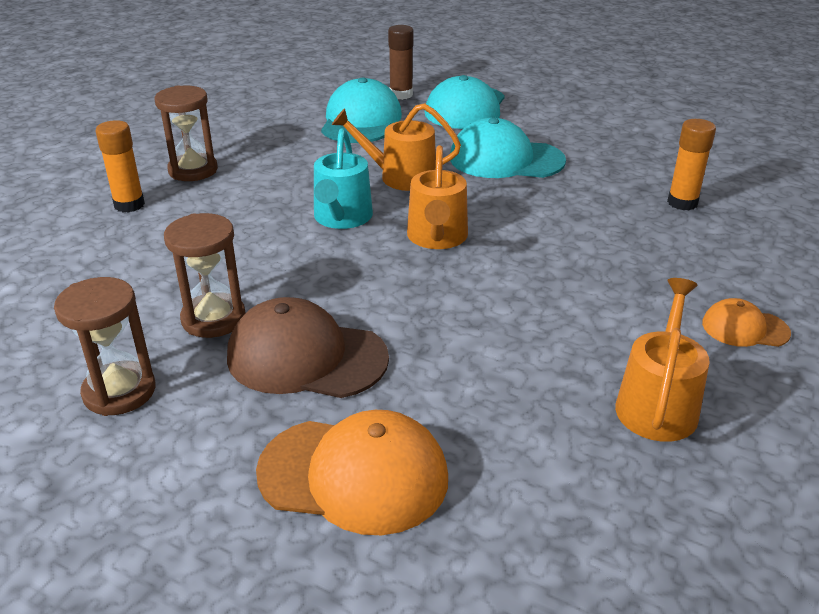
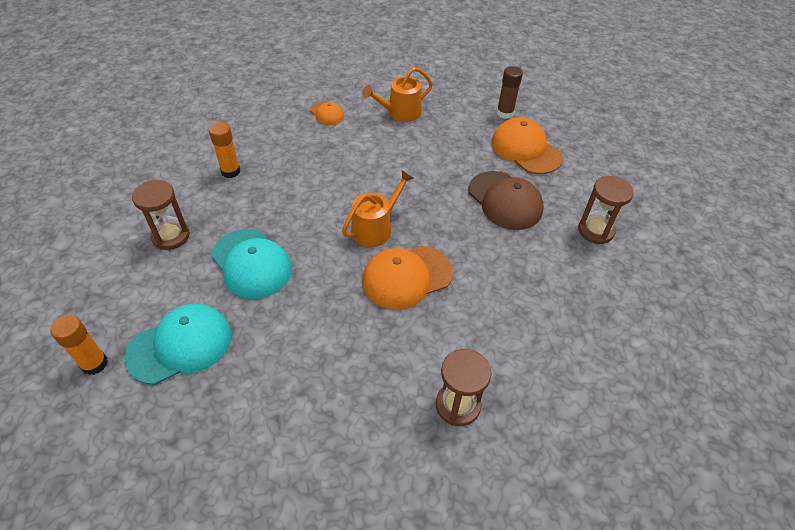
camera: 140 degrees left, 15 degrees up
orange glue stick [95,120,145,213] -> orange glue stick moved to [50,315,108,375]
brown hourglass [164,213,246,338] -> brown hourglass moved to [132,180,190,250]
turquoise watering can [314,128,373,229] -> orange cap [362,246,453,310]
turquoise cap [321,77,402,143] -> none
orange watering can [332,103,461,191] -> none
brown glue stick [388,25,414,100] -> brown glue stick moved to [497,66,523,119]

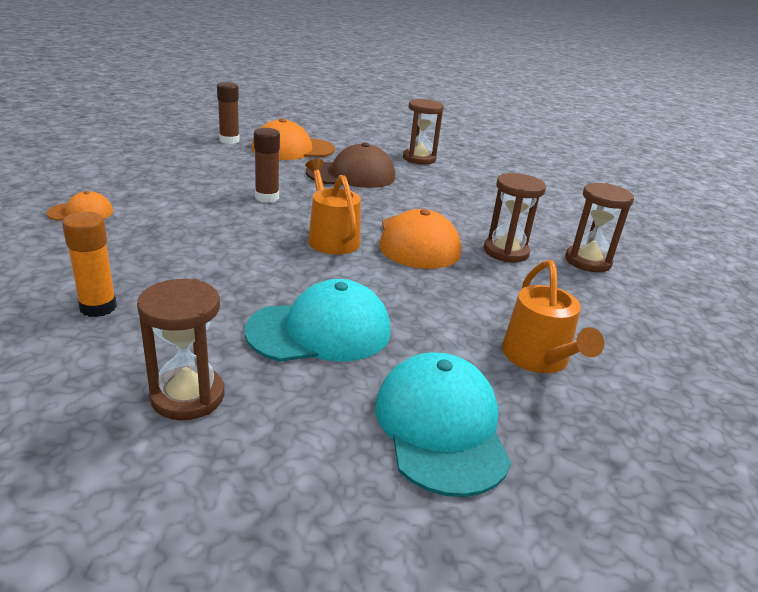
camera: 70 degrees left, 20 degrees down
orange glue stick [50,315,108,375] -> none
orange watering can [362,67,433,122] -> orange watering can moved to [502,260,604,373]
none -> brown glue stick [254,128,280,203]
none -> brown hourglass [484,173,546,262]

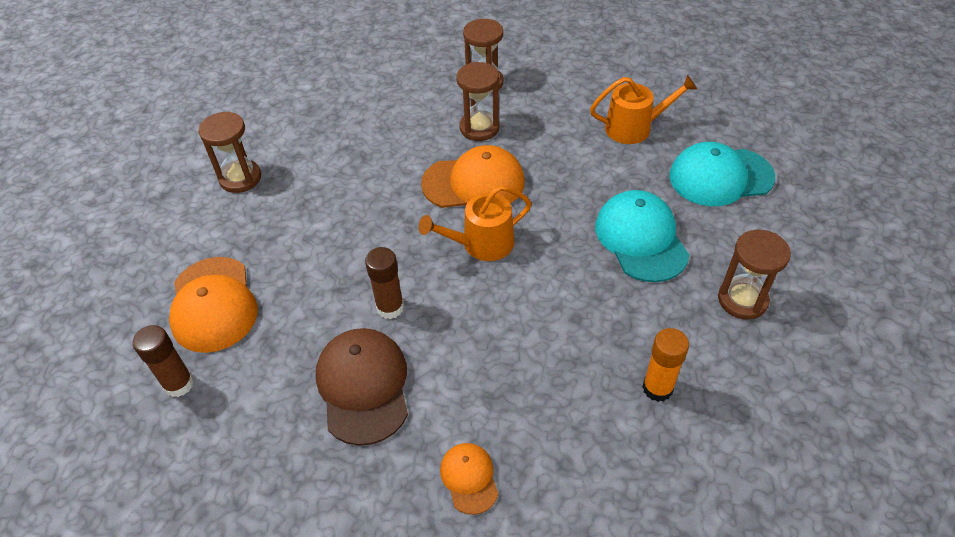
camera: 85 degrees left, 20 degrees up
brown cap [306,143,395,188] -> brown cap moved to [316,328,408,446]

